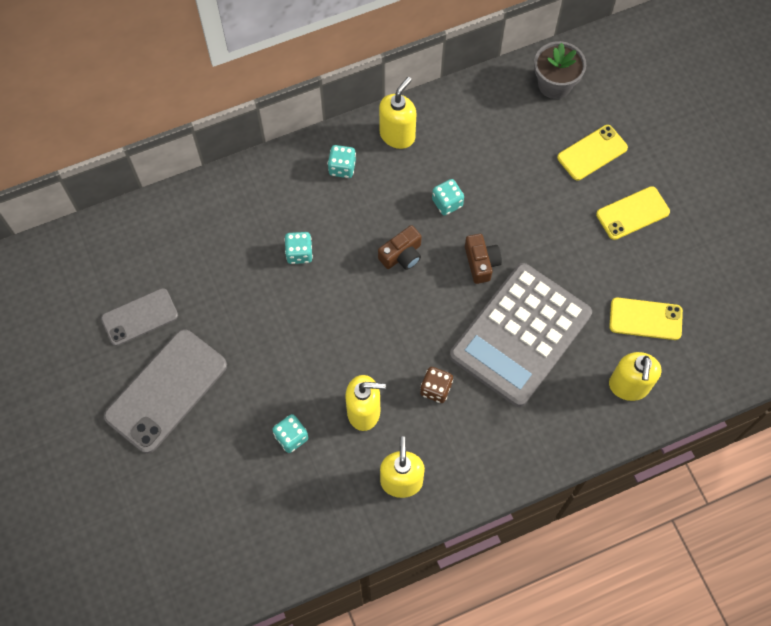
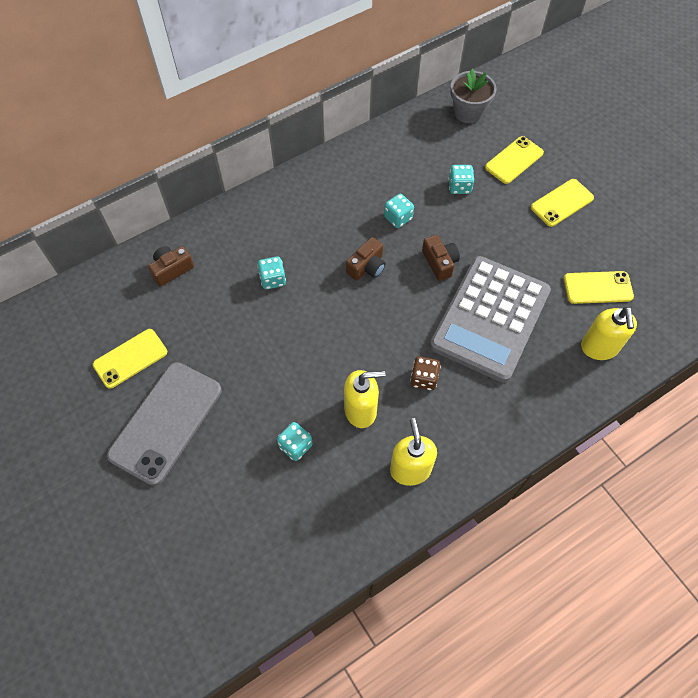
camera: 10 degrees left, 5 degrees down
grey phone [101,288,178,346] -> yellow phone [93,329,167,389]
turquoise dice [328,145,356,178] -> turquoise dice moved to [448,165,474,194]
yellow soap dispenser [379,77,417,149] -> none
none -> brown camera [148,246,194,287]

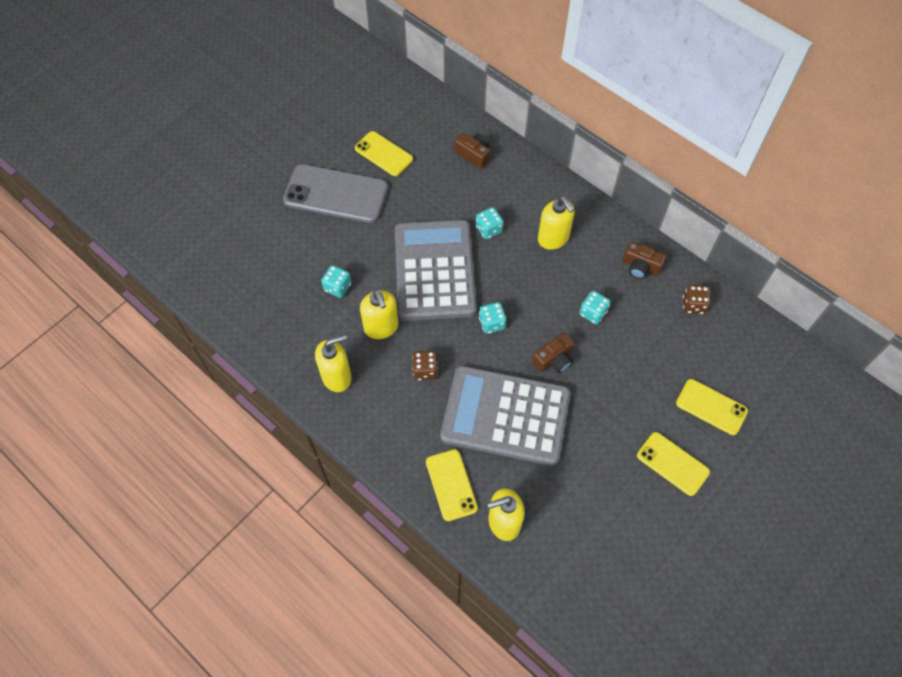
camera: 75 degrees right, 0 degrees up
brown camera [346,237,386,281] -> brown camera moved to [623,242,666,279]
turquoise dice [448,165,474,194] -> turquoise dice moved to [479,302,507,334]
grey flower pot [450,69,497,123] -> none
yellow phone [564,271,634,304] -> yellow phone moved to [426,449,478,521]
none -> grey calculator [395,220,477,321]
none -> yellow soap dispenser [538,196,575,250]
none -> brown dice [683,285,711,314]

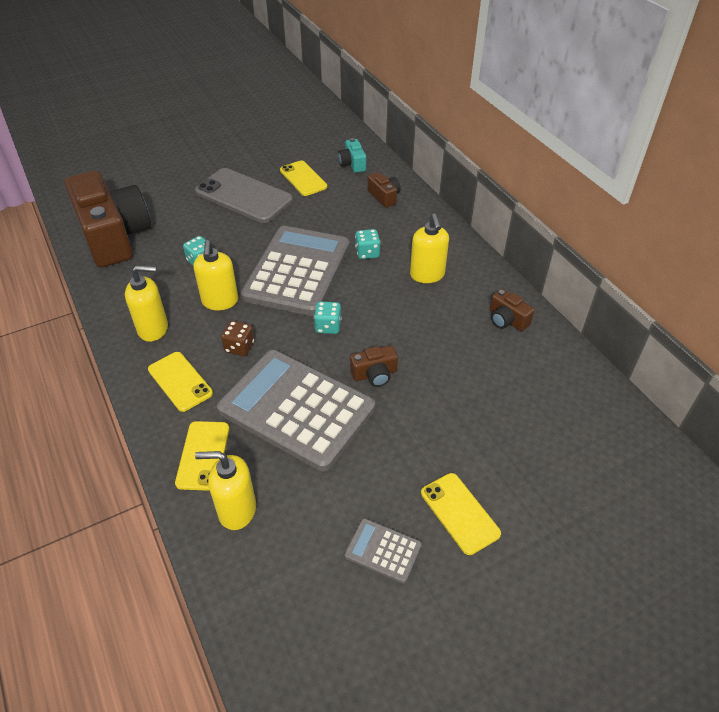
camera: 20 degrees right, 15 degrees down
turquoise dice [579,291,611,324] -> none
yellow phone [676,379,748,435] -> yellow phone moved to [148,352,213,412]
brown dice [683,285,711,314] -> none
none -> brown camera [64,170,151,268]
none -> turquoise camera [338,138,366,173]
none -> grey calculator [344,518,422,583]

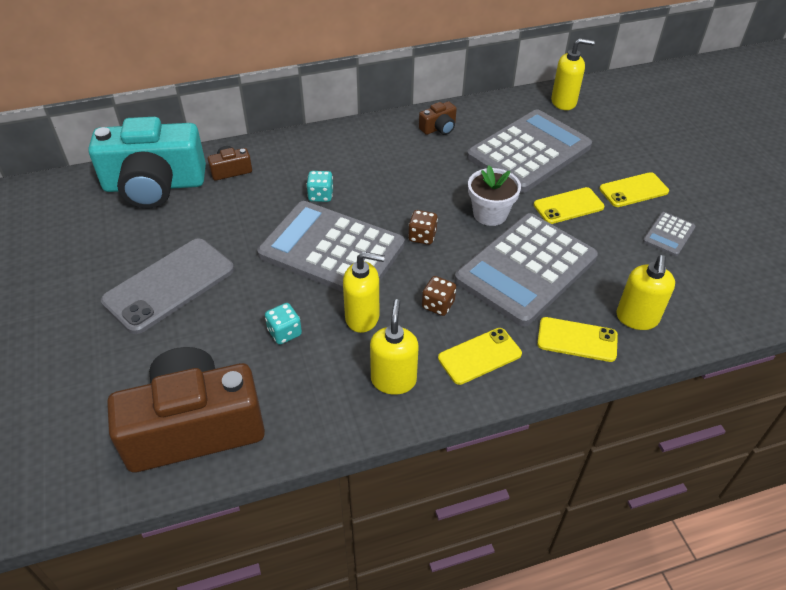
camera: 80 degrees left, 0 degrees up
yellow phone [280,161,327,196] -> yellow phone moved to [534,187,604,224]
turquoise dice [314,301,342,334] -> brown dice [408,210,438,245]
turquoise camera [338,138,366,173] -> turquoise camera [89,117,206,209], size x2.46
brown camera [350,345,398,387] -> white flower pot [468,165,521,226]
yellow soap dispenser [410,214,449,283] -> yellow soap dispenser moved to [551,38,595,110]
none -> grey calculator [467,109,592,193]

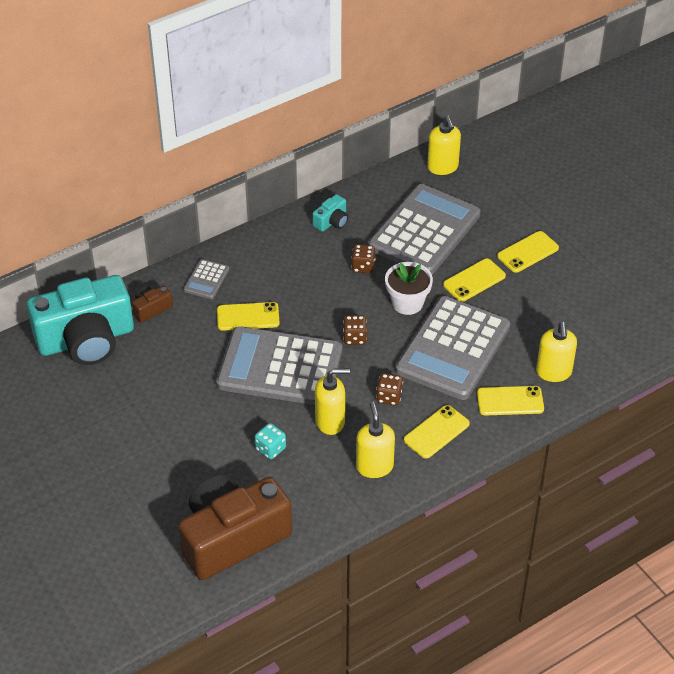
camera: 15 degrees left, 0 degrees up
grey phone [101,238,234,334] -> none
turquoise dice [306,171,333,202] -> yellow phone [217,302,280,331]
brown camera [419,101,457,135] -> turquoise camera [313,194,348,232]
yellow soap dispenser [551,38,595,110] -> yellow soap dispenser turned 90 degrees clockwise [427,115,461,175]
grey calculator [643,212,696,256] -> grey calculator moved to [184,259,229,299]
none -> brown dice [351,244,375,274]

